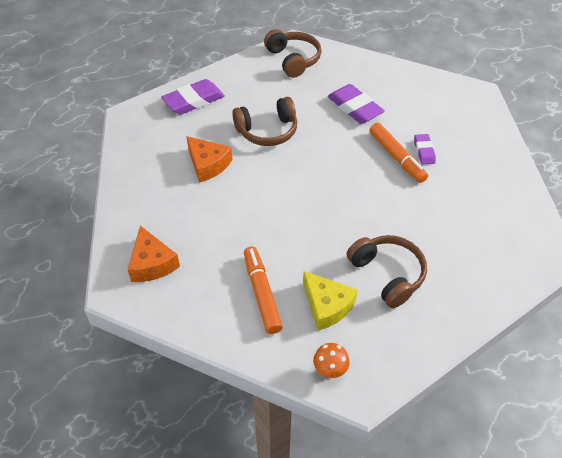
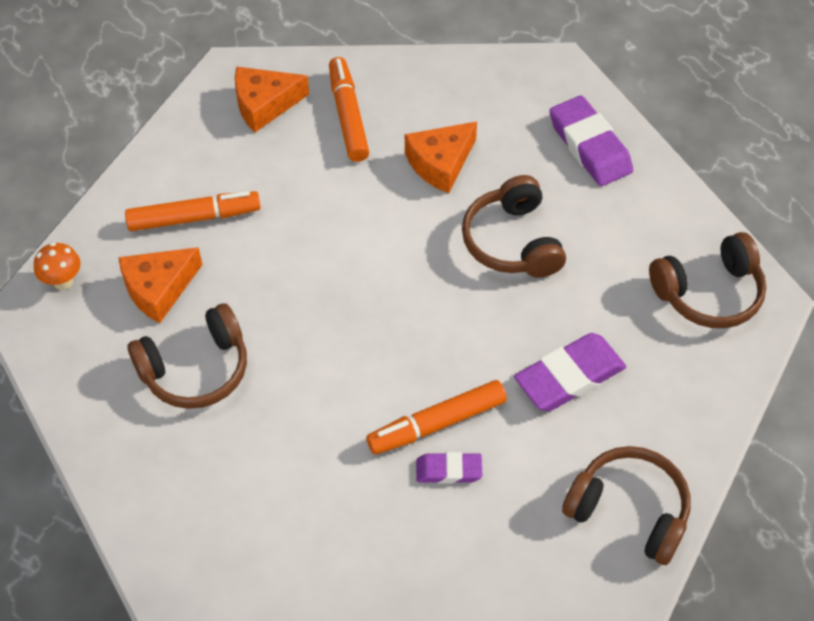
camera: 95 degrees right, 5 degrees up
yellow cheese [303,271,358,331] -> orange cheese [118,247,202,323]
none -> orange marker [329,57,369,162]
none -> brown headphones [562,446,691,565]

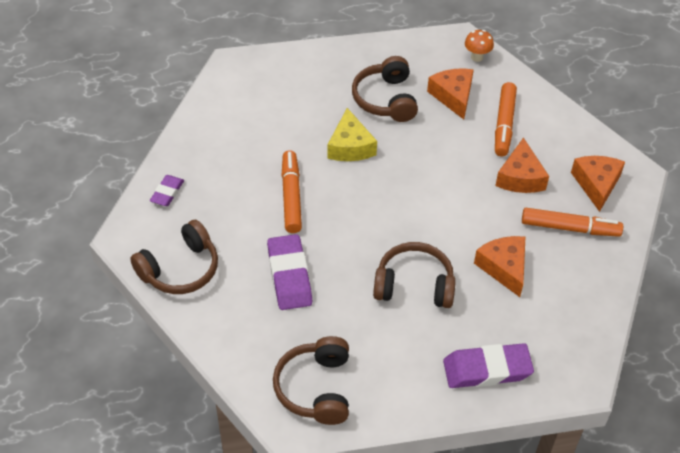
camera: 110 degrees right, 5 degrees down
purple eraser [416,452,482,484] -> purple eraser moved to [150,175,184,206]
none -> yellow cheese [327,108,377,161]
none -> orange cheese [495,138,549,193]

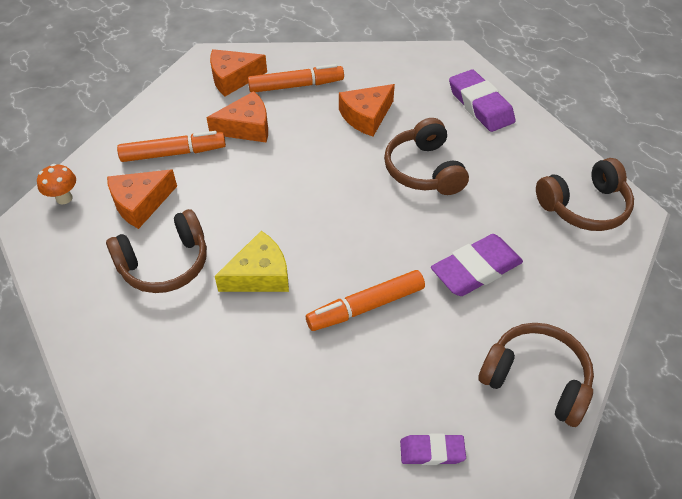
camera: 110 degrees left, 0 degrees up
orange marker [522,208,623,237] -> orange marker turned 90 degrees clockwise [248,64,344,93]

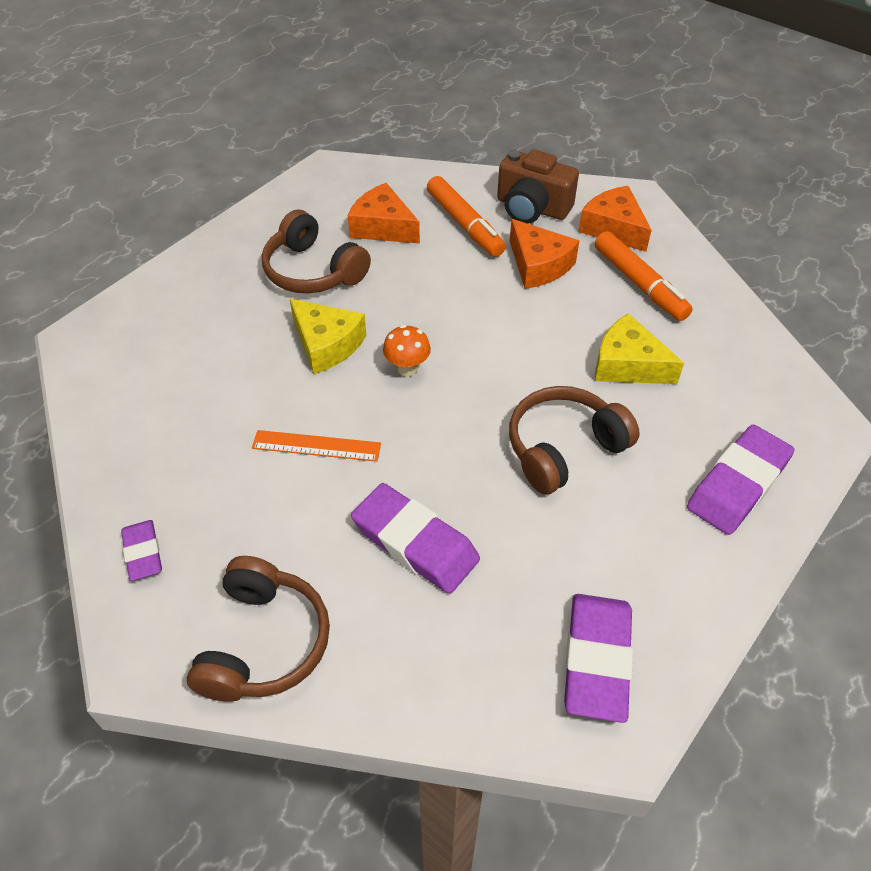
camera: 70 degrees right, 0 degrees up
orange mushroom [37,164,76,204] -> orange mushroom moved to [383,325,431,377]
orange marker [306,270,425,331] -> orange ruler [252,430,381,462]
orange cheese [339,84,395,137] -> yellow cheese [595,313,684,384]
brown headphones [536,158,634,231] -> purple eraser [564,594,633,723]
none -> brown camera [497,150,579,224]

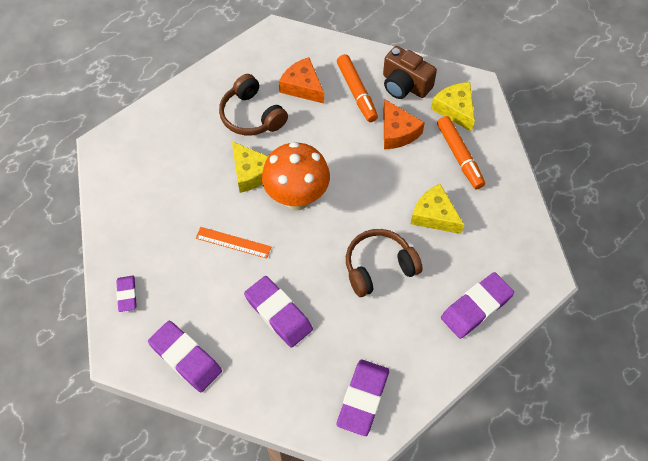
camera: 10 degrees right, 10 degrees up
brown headphones [187,556,330,702] -> purple eraser [148,321,222,392]
orange mushroom [383,325,431,377] -> orange mushroom [262,142,330,210], size x2.26
orange cheese [578,186,652,252] -> yellow cheese [431,82,475,132]

